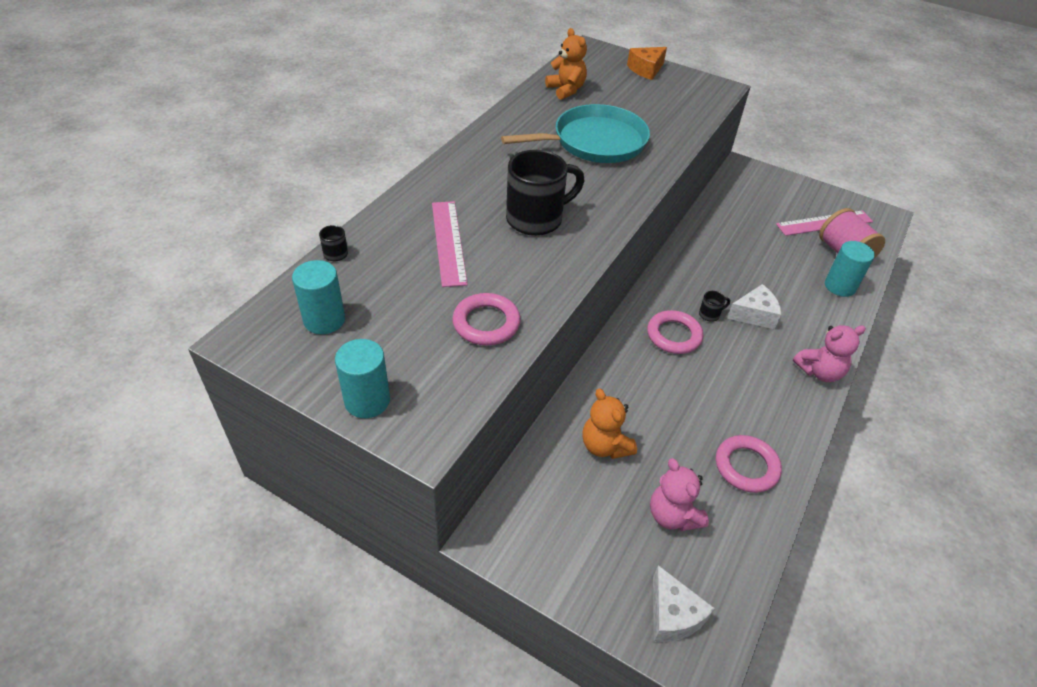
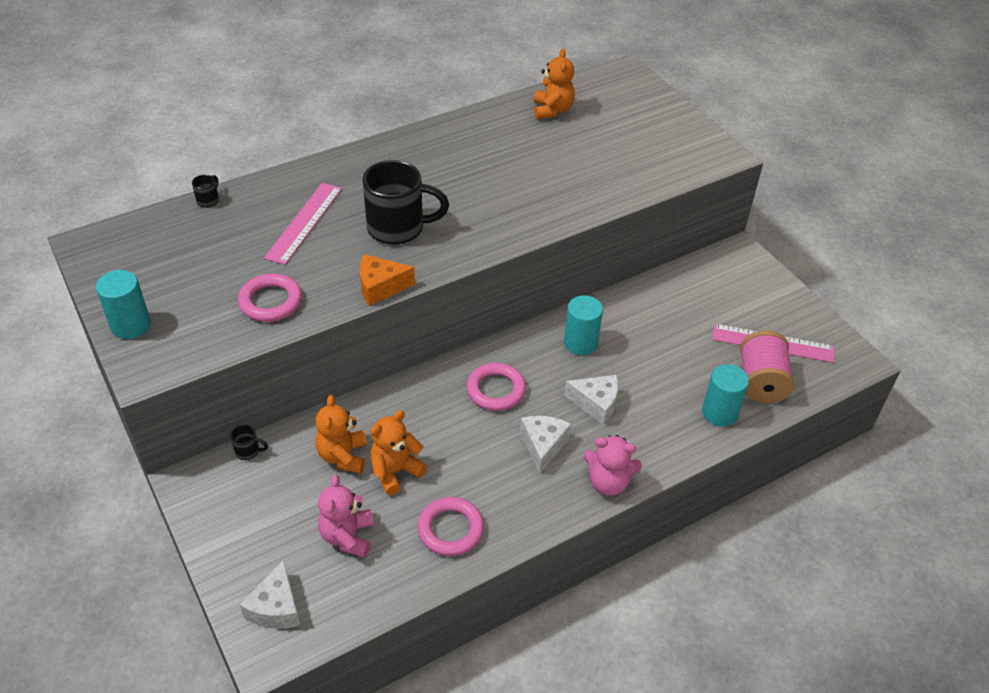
camera: 30 degrees right, 0 degrees up
turquoise cylinder [292,260,345,334] -> turquoise cylinder moved to [564,295,603,355]
turquoise pan [501,104,650,163] -> none
orange cheese [627,47,667,80] -> orange cheese moved to [359,254,415,306]
black mug [699,291,730,322] -> black mug moved to [230,425,268,460]
none -> orange teddy bear [370,410,427,495]
none -> white cheese [520,416,571,473]

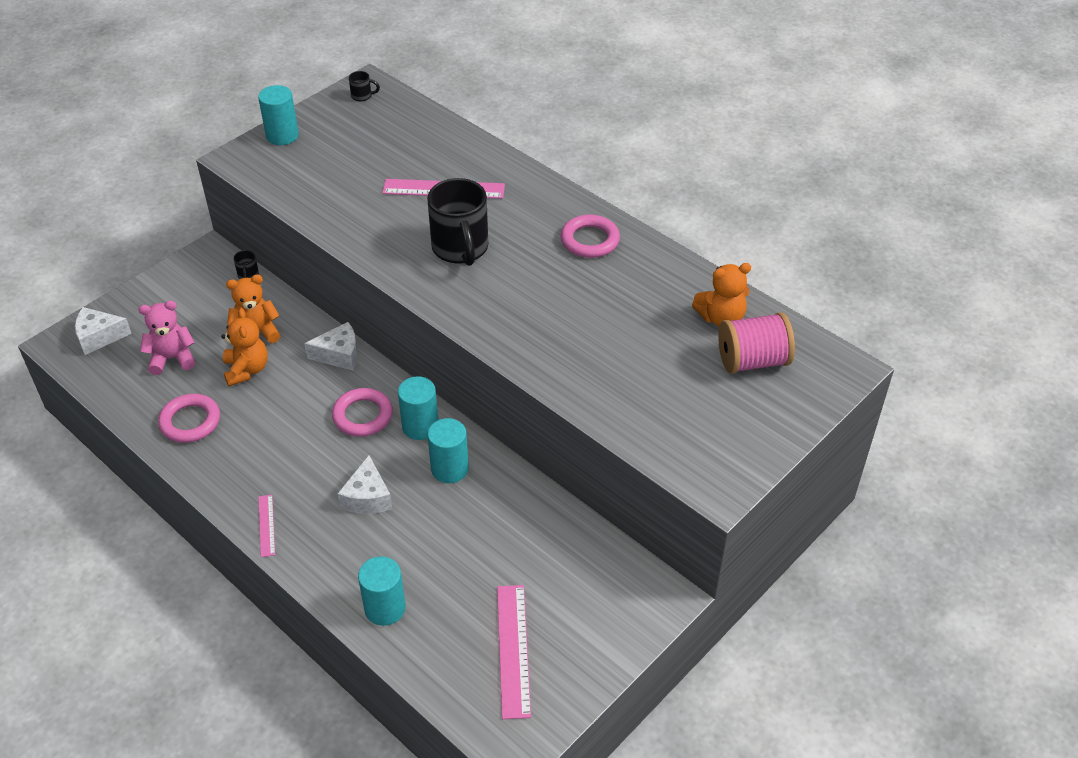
camera: 75 degrees right, 0 degrees up
black mug [192,174,219,208] -> black mug moved to [349,71,380,101]
pink ring [238,274,302,322] -> pink ring moved to [561,215,620,258]
orange cheese [359,254,415,306] -> none
orange teddy bear [370,410,427,495] -> orange teddy bear turned 45 degrees clockwise [221,308,268,386]
white cheese [520,416,571,473] -> white cheese moved to [304,322,358,370]
pink teddy bear [584,435,642,496] -> pink ruler [258,495,275,557]
pink spool [740,331,794,403] -> pink spool moved to [718,312,795,374]
none -> turquoise cylinder [398,376,438,440]

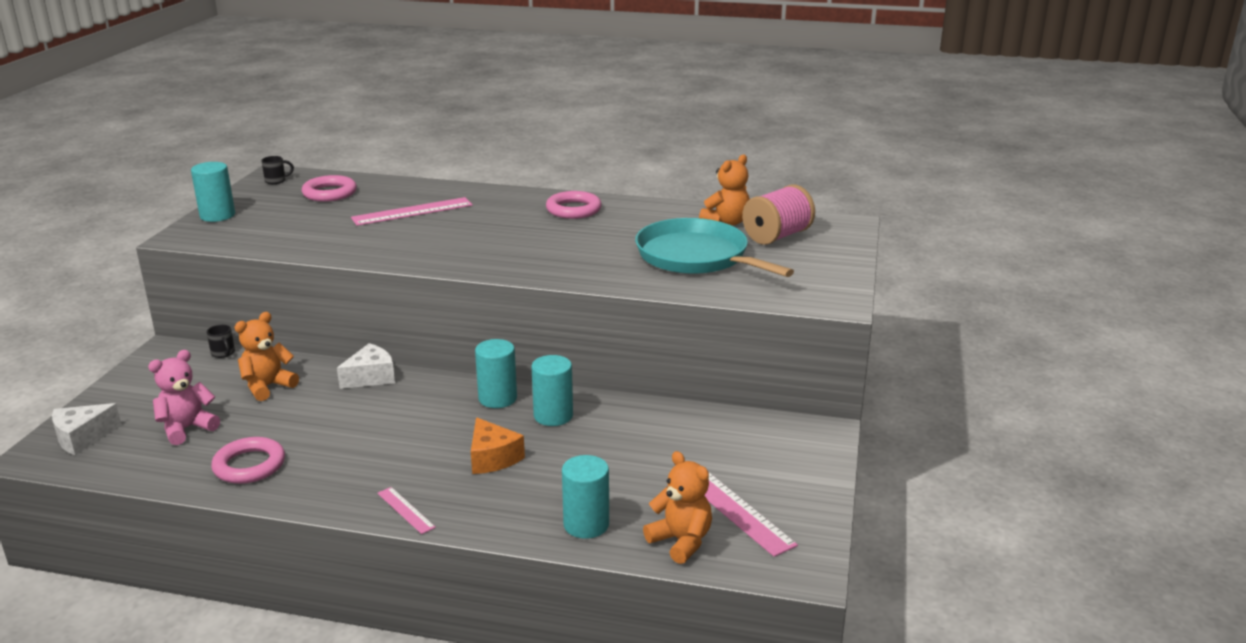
camera: 30 degrees left, 20 degrees down
orange teddy bear [221,308,268,386] -> orange teddy bear moved to [643,451,712,564]
pink ring [332,388,393,437] -> pink ring moved to [302,175,357,202]
white cheese [337,455,392,514] -> orange cheese [471,417,525,474]
black mug [427,178,488,266] -> none
none -> turquoise pan [635,218,794,277]

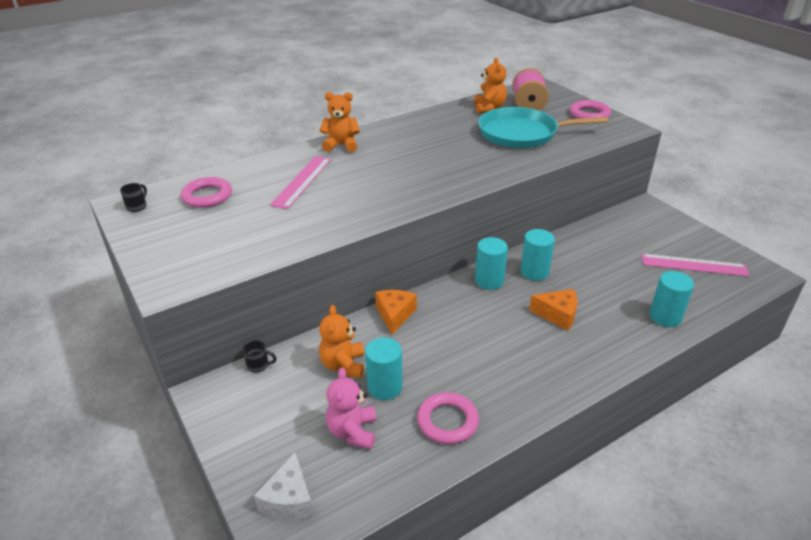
camera: 45 degrees left, 10 degrees up
turquoise cylinder [191,162,235,222] -> turquoise cylinder moved to [365,337,402,400]
white cheese [337,343,395,389] -> orange cheese [375,290,417,334]
pink ruler [377,487,436,534] -> none
pink ring [546,191,602,219] -> pink ring moved to [570,100,611,119]
orange teddy bear [643,451,712,564] -> orange teddy bear moved to [319,92,360,152]

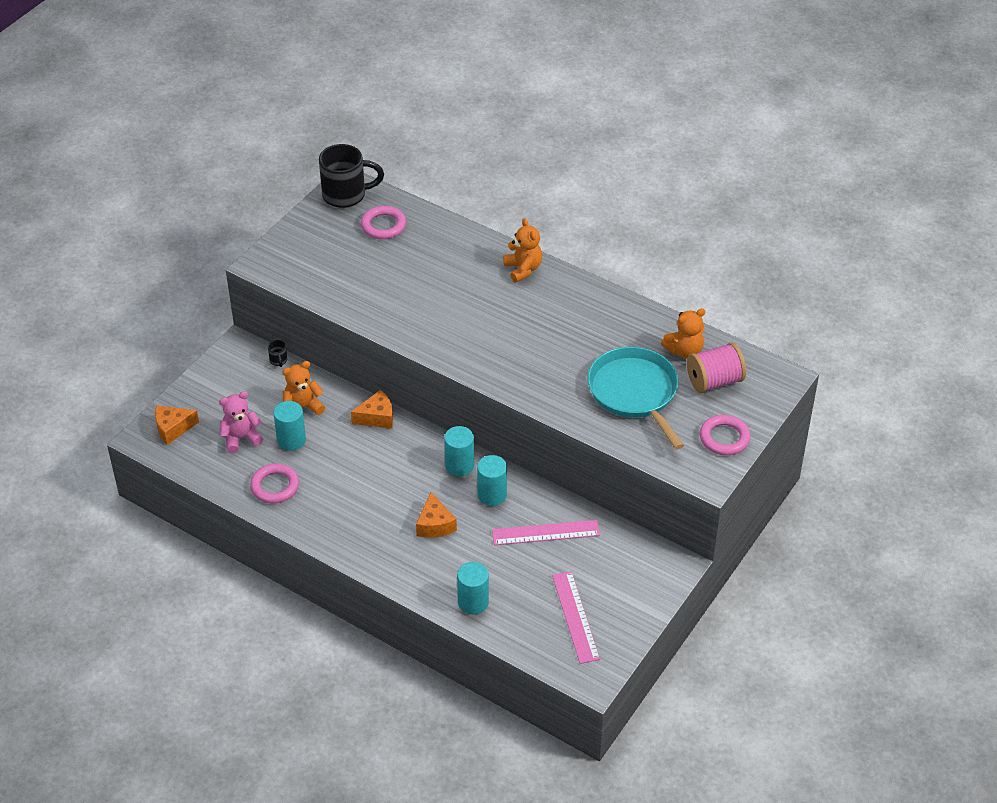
camera: 65 degrees right, 10 degrees up
black mug [120,183,147,212] -> black mug [319,144,384,208], size x2.47
white cheese [254,452,313,520] -> orange cheese [155,406,199,445]
pink ruler [270,156,331,209] -> pink ruler moved to [492,520,600,545]

